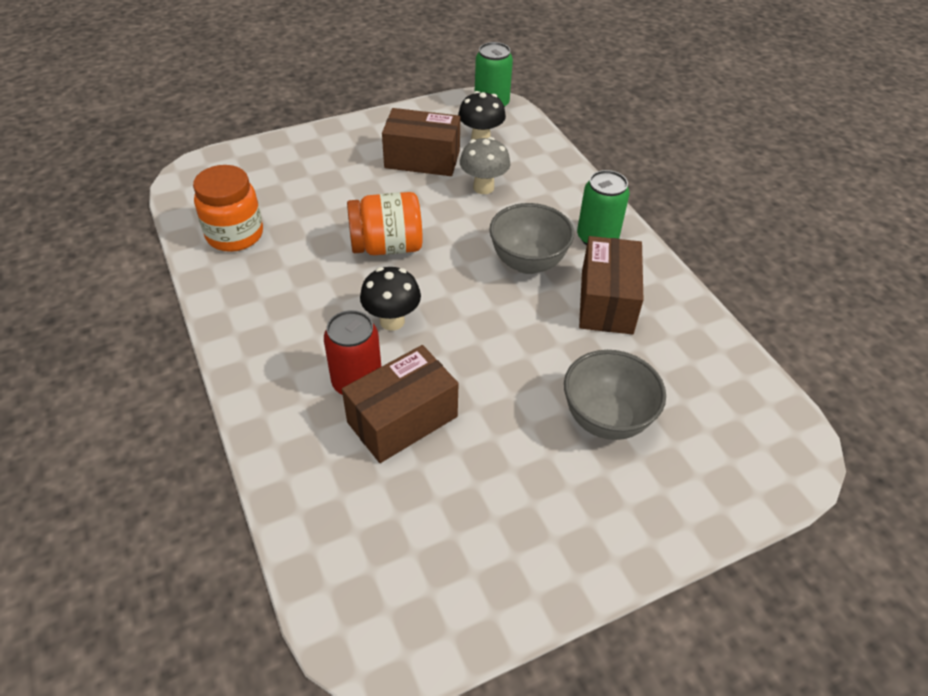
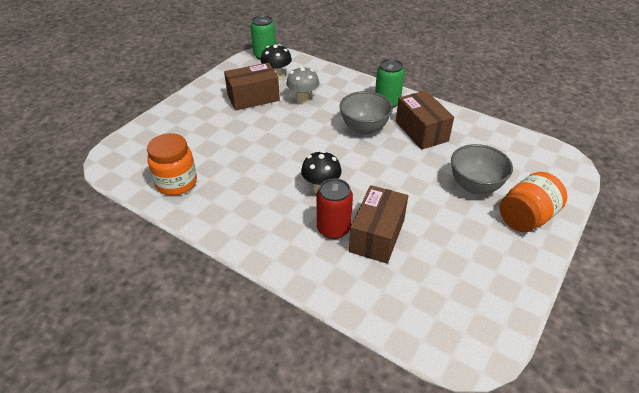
camera: 30 degrees left, 5 degrees down
orange jar [347,192,423,255] -> orange jar moved to [500,172,567,232]

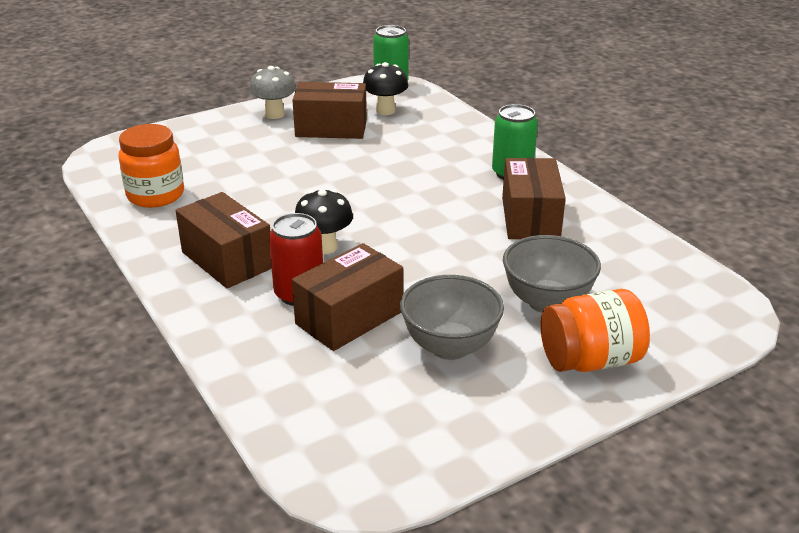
camera: 25 degrees right, 10 degrees down
grey mushroom [286,67,319,104] -> grey mushroom moved to [249,66,296,119]
grey bowl [340,91,393,135] -> grey bowl moved to [400,275,504,360]
none -> brown box [176,192,272,289]

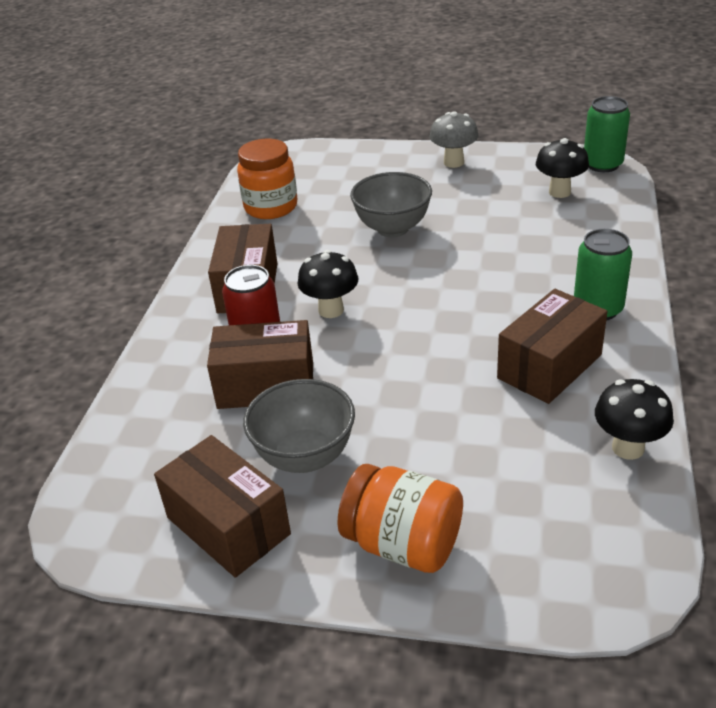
camera: 45 degrees right, 5 degrees up
brown box [292,82,367,139] -> brown box moved to [154,435,291,578]
grey bowl [503,235,601,313] -> grey bowl moved to [350,172,432,238]
none -> black mushroom [595,379,674,460]

